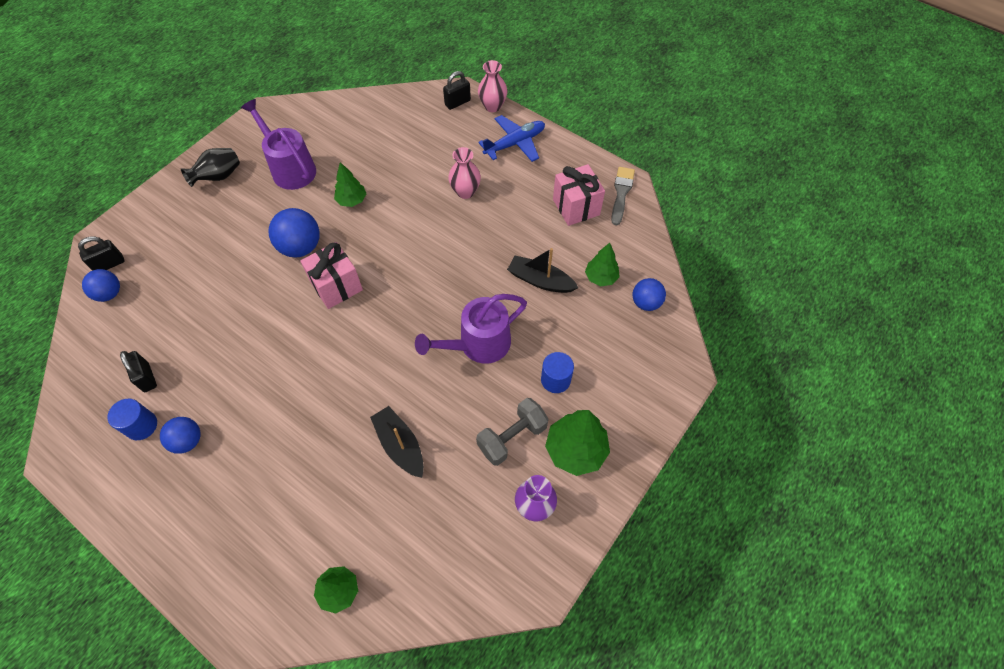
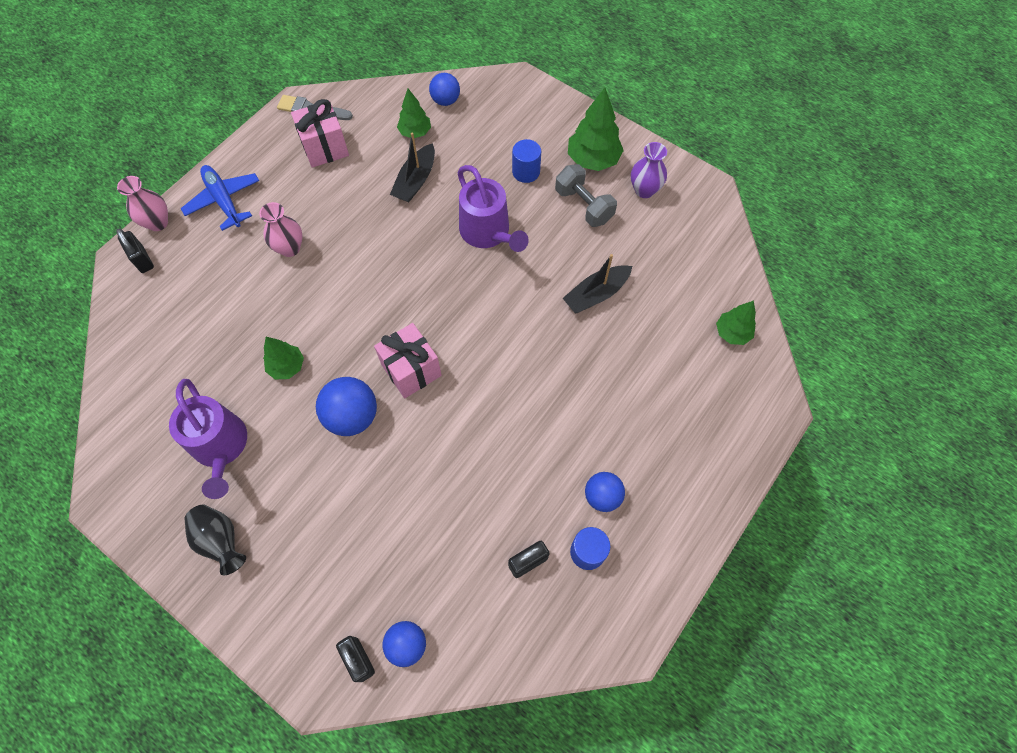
camera: 90 degrees left, 5 degrees up
purple watering can [241,99,316,190] -> purple watering can turned 75 degrees counterclockwise [169,379,247,499]

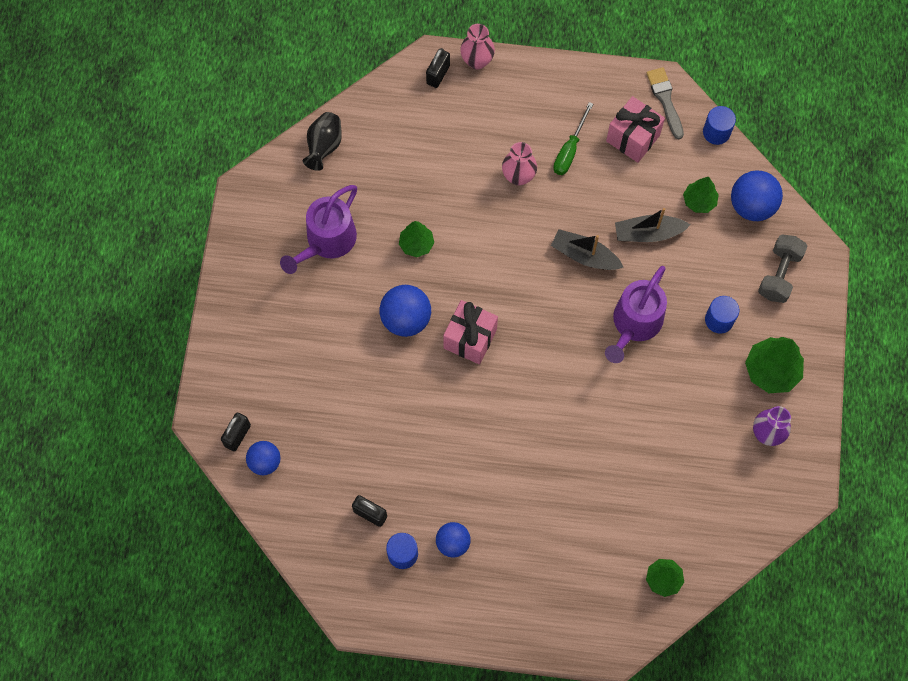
camera: 60 degrees right, 5 degrees up
blue plane [180,165,259,231] -> none
black vase [184,505,246,575] -> black vase moved to [303,112,342,171]
blue ball [429,73,460,106] -> blue ball [731,170,783,221], size x1.55
grey dumbbell [555,164,617,227] -> grey dumbbell moved to [758,234,808,303]
black boat [563,254,632,313] -> black boat moved to [551,229,624,270]
none -> green screwdriver [553,102,593,175]
none -> blue cylinder [703,106,736,145]

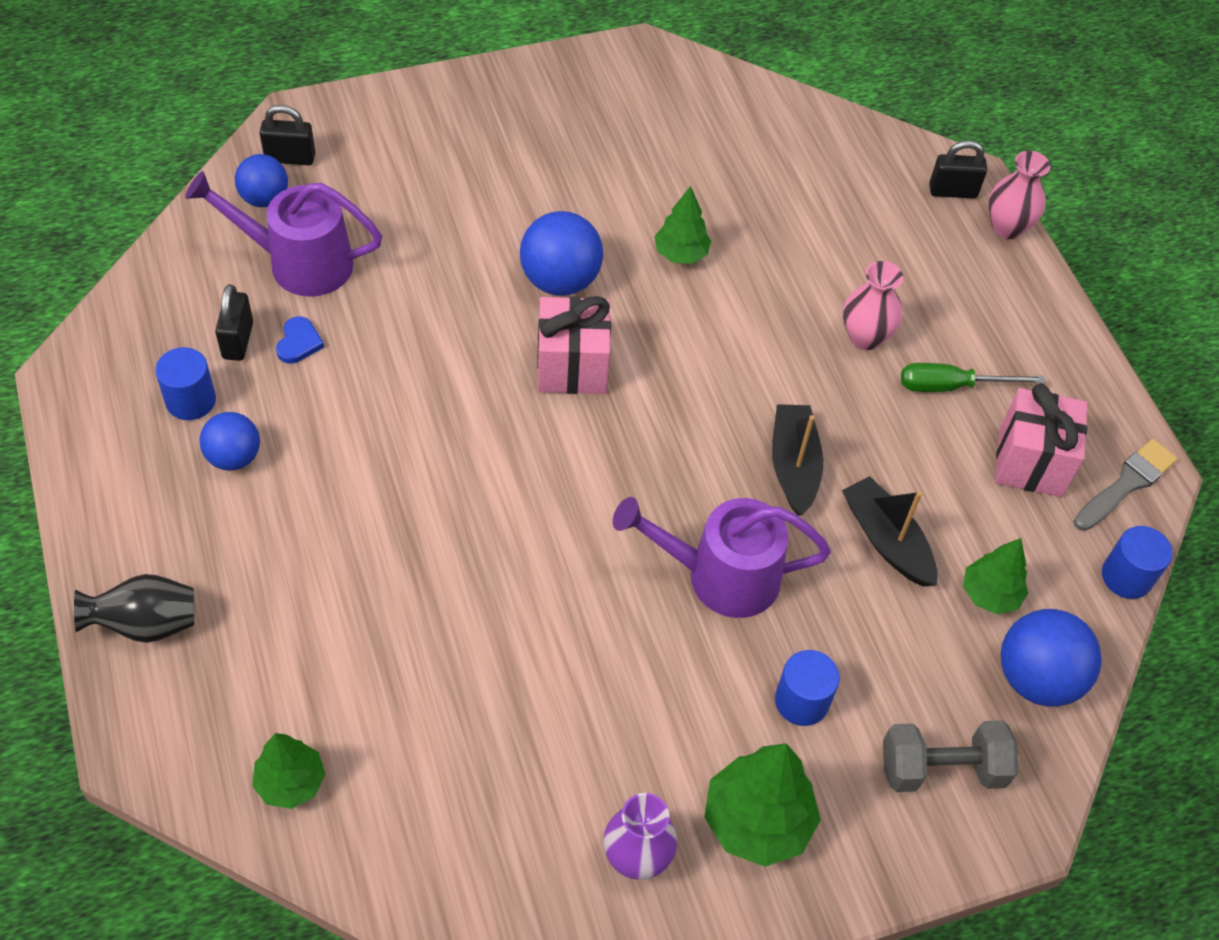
camera: 60 degrees right, 15 degrees down
purple watering can [280,185,357,274] -> purple watering can moved to [185,171,382,297]
black vase [303,112,342,171] -> black vase moved to [74,574,194,643]
none -> blue heart [276,316,324,364]

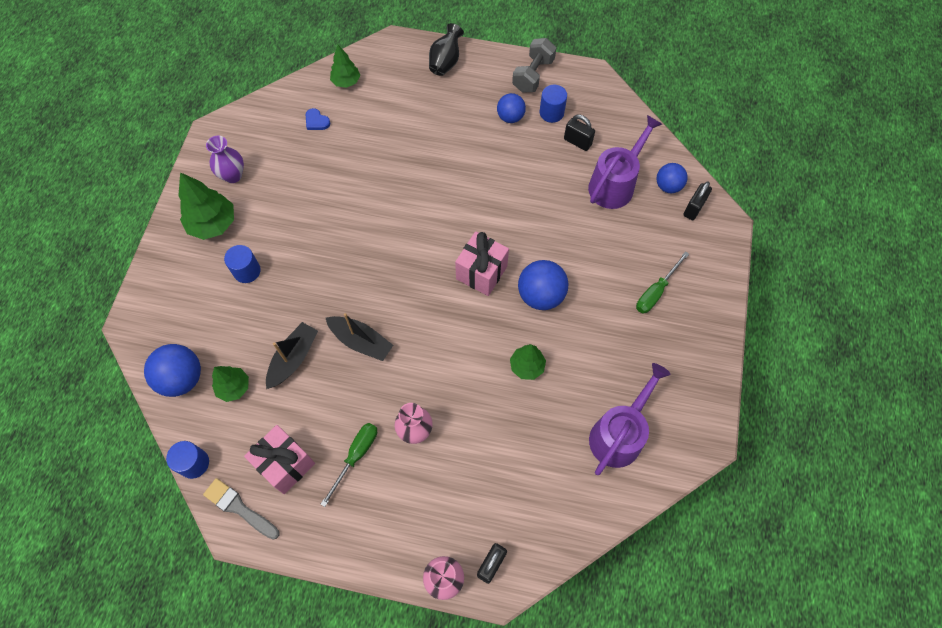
camera: 125 degrees right, 10 degrees up
blue heart [276,316,324,364] -> blue heart moved to [306,108,330,130]
purple watering can [613,497,831,618] -> purple watering can moved to [589,363,671,475]
black boat [842,476,938,586] -> black boat turned 60 degrees counterclockwise [266,322,318,389]
grey dumbbell [883,720,1019,792] -> grey dumbbell moved to [512,38,556,92]
grey brush [1074,439,1178,531] -> grey brush turned 135 degrees clockwise [203,478,279,540]
none -> green screwdriver [636,251,689,314]

